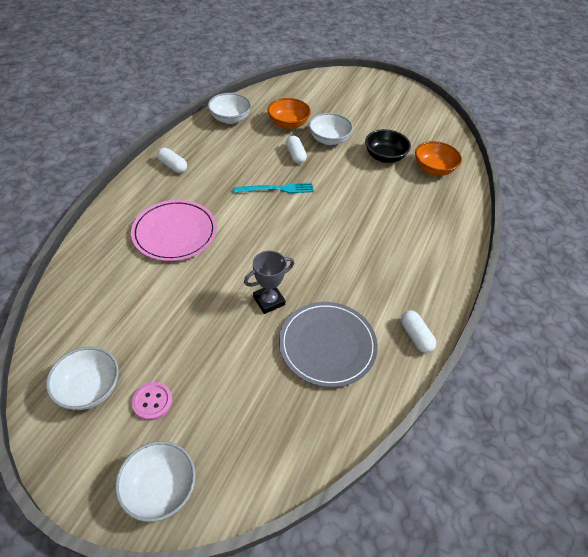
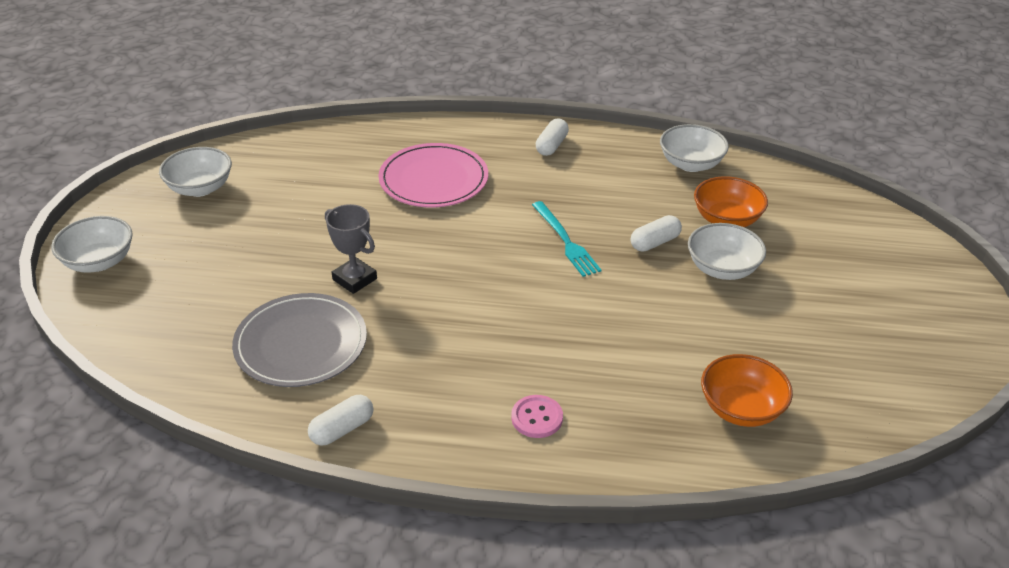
camera: 75 degrees right, 10 degrees down
pink button [132,382,173,421] -> pink button moved to [511,395,563,438]
black bowl [365,129,411,163] -> none

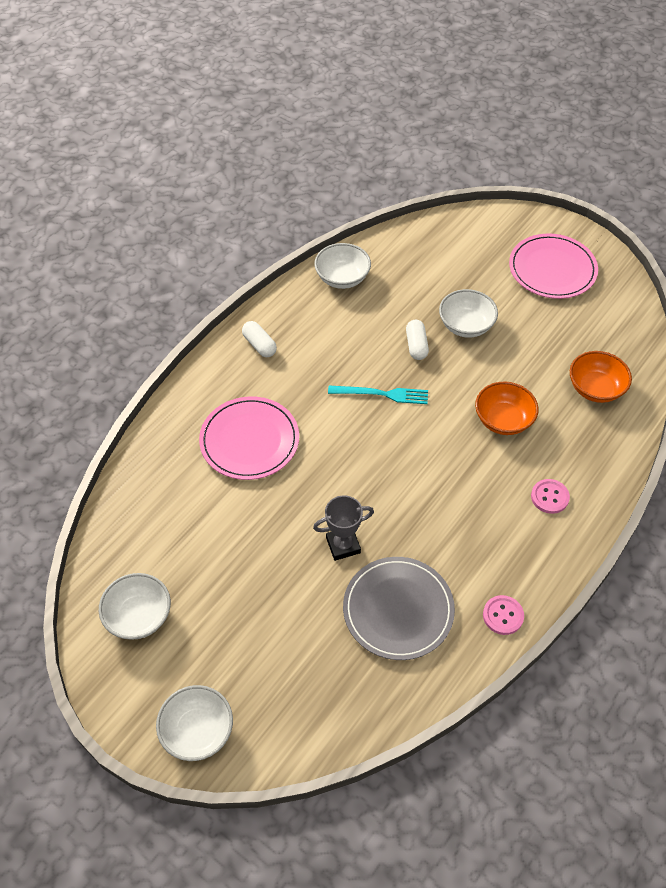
camera: 60 degrees left, 15 degrees up
white capsule [308,395,373,446] -> pink button [483,595,524,635]
orange bowl [694,176,768,227] -> orange bowl moved to [475,381,539,435]
none -> pink plate [509,233,598,299]

